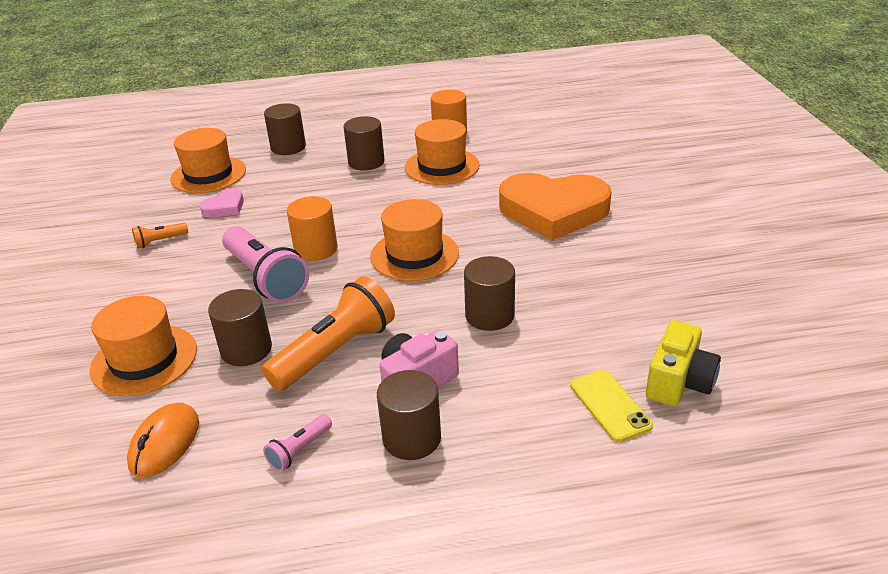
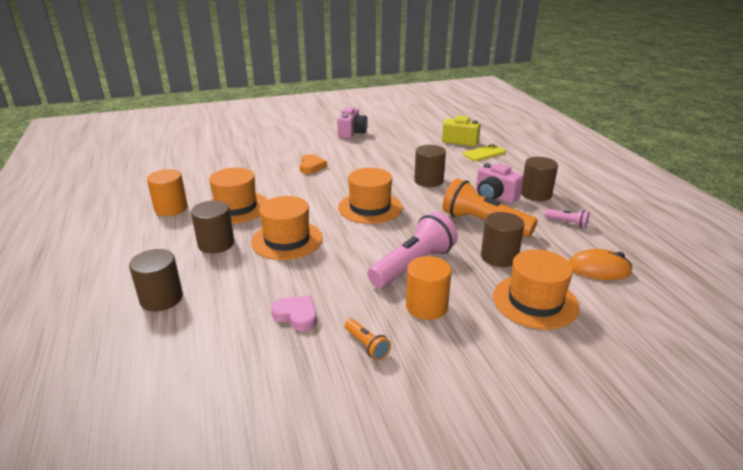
camera: 100 degrees left, 5 degrees down
orange hat [170,128,246,193] -> orange hat moved to [251,196,323,260]
orange cylinder [287,196,338,261] -> orange cylinder moved to [406,256,451,320]
orange heart [499,173,612,241] -> orange heart [300,154,327,174], size x0.43
none -> pink camera [337,107,368,139]

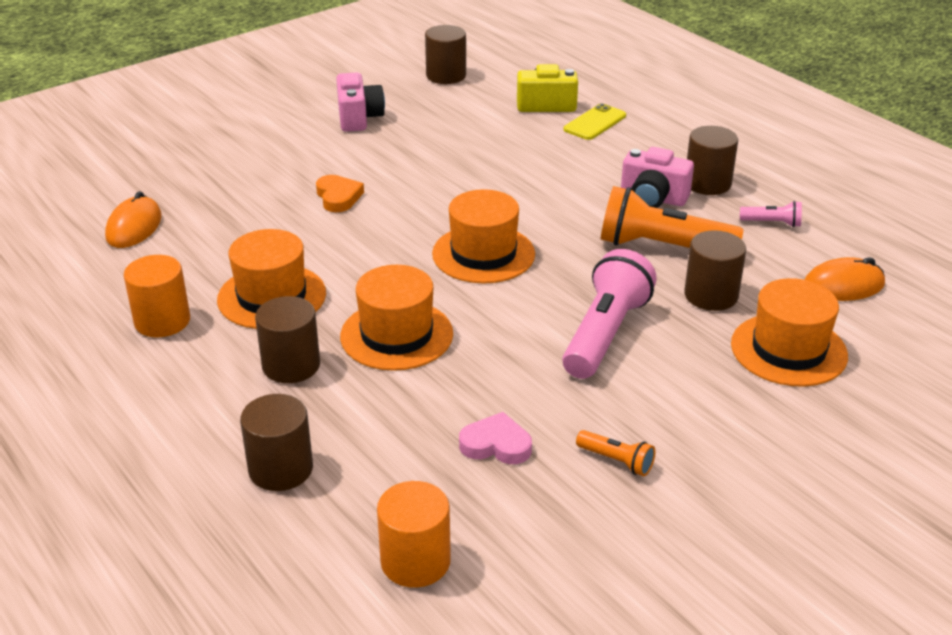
camera: 20 degrees left, 5 degrees up
orange cylinder [406,256,451,320] -> orange cylinder moved to [377,481,451,588]
brown cylinder [414,145,446,187] -> brown cylinder moved to [425,25,466,84]
none -> orange mouse [105,191,162,248]

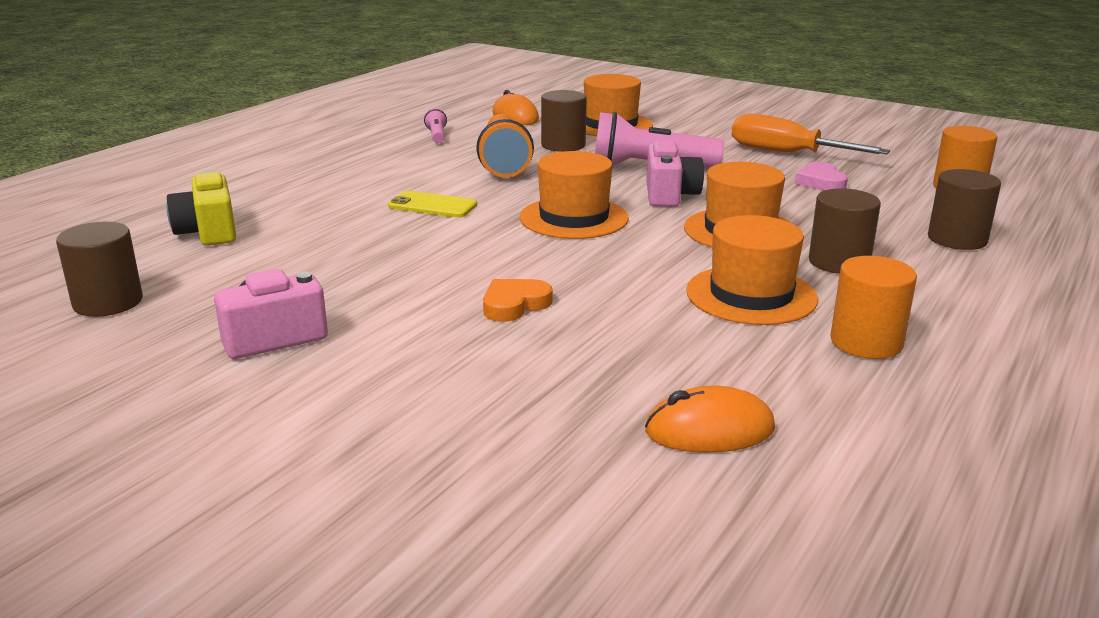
camera: 110 degrees left, 10 degrees down
yellow phone [564,103,626,140] -> yellow phone moved to [388,191,477,218]
orange flashlight [576,430,655,476] -> orange screwdriver [732,113,890,154]
pink camera [621,147,694,208] -> pink camera moved to [646,141,704,207]
brown cylinder [687,126,738,195] -> none

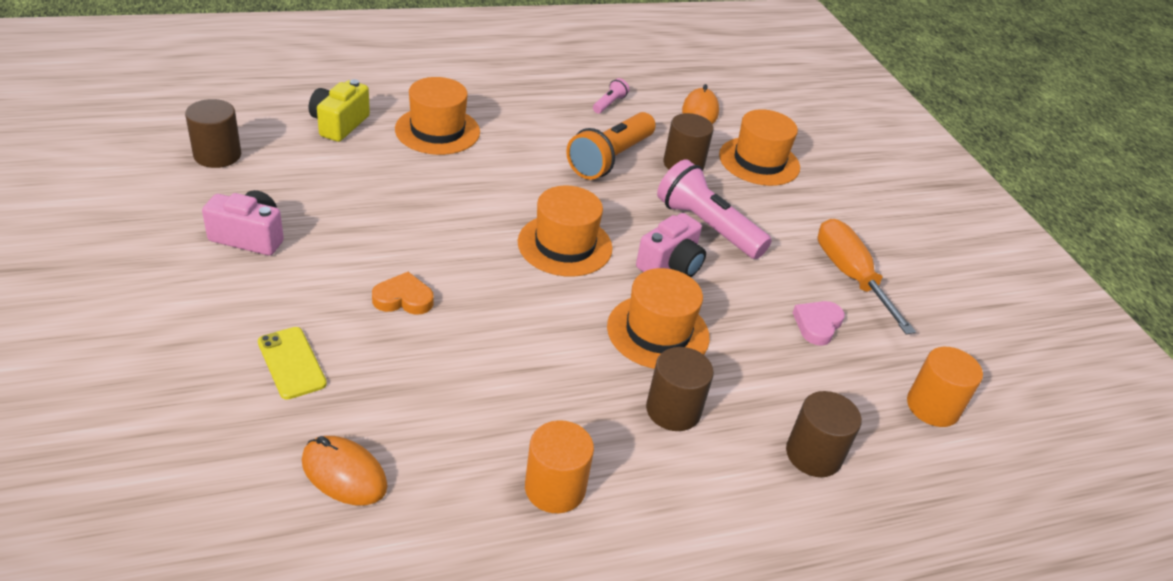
camera: 35 degrees right, 15 degrees up
yellow phone [388,191,477,218] -> yellow phone moved to [258,327,327,400]
orange hat [686,215,818,325] -> orange hat moved to [395,77,480,155]

